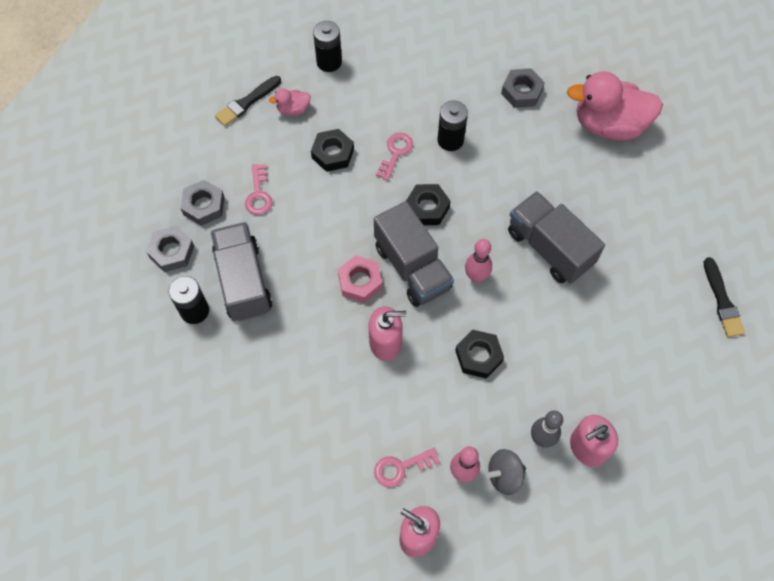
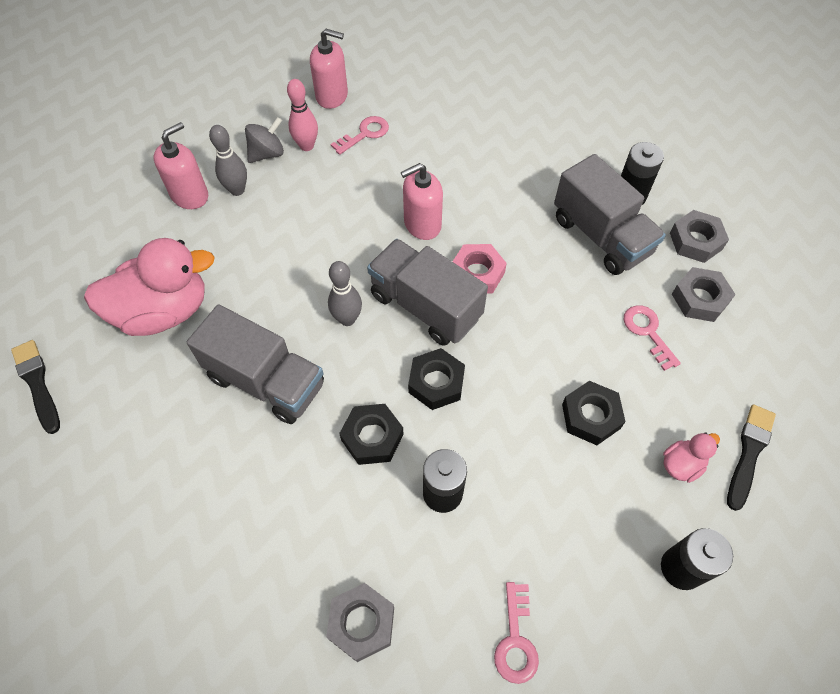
camera: 160 degrees right, 5 degrees down
pink key [376,133,413,181] -> pink key moved to [494,582,539,684]
black nut [455,330,504,379] -> black nut moved to [339,404,404,465]
pink bowling pin [465,239,492,283] -> grey bowling pin [328,261,362,326]
pink duck [567,71,663,140] -> pink duck moved to [84,238,215,336]

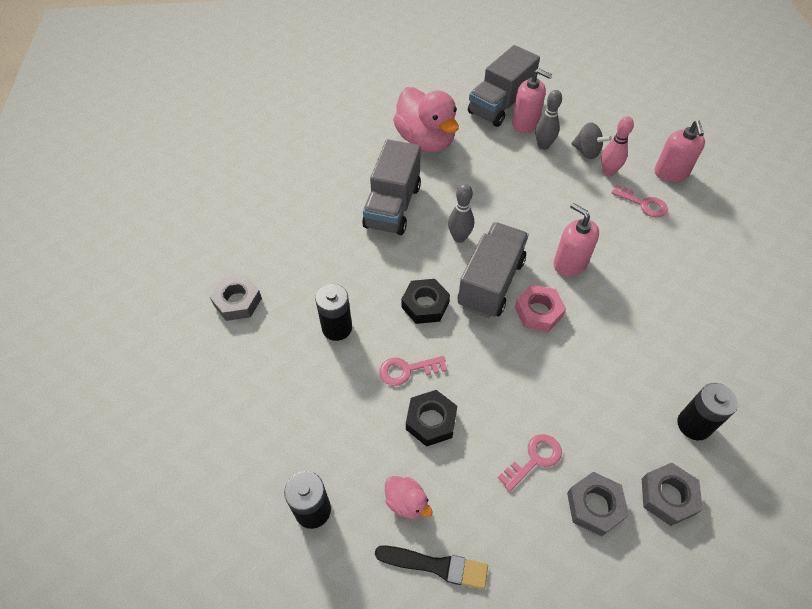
camera: 75 degrees right, 5 degrees down
black brush [11,340,60,434] -> none
black nut [339,404,404,465] -> none
pink key [494,582,539,684] -> pink key moved to [379,356,447,386]
grey truck [554,154,666,275] -> grey truck moved to [468,45,540,127]

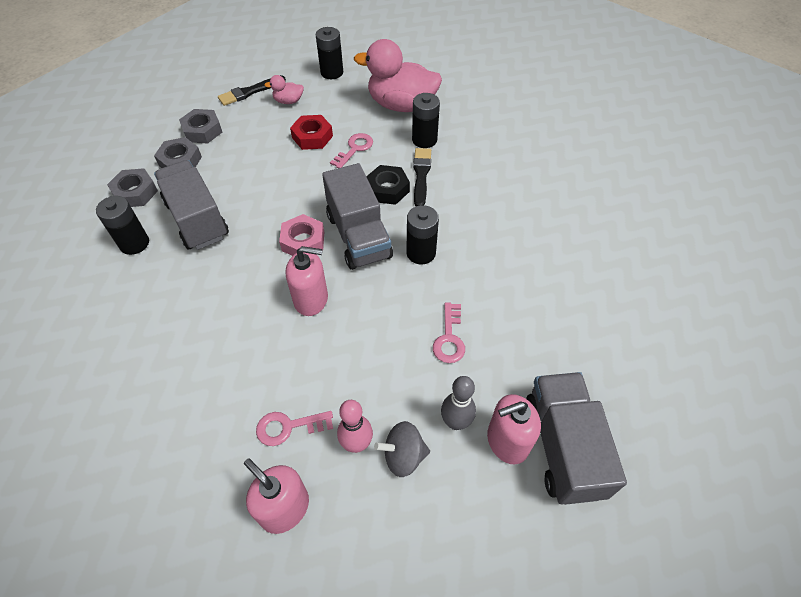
camera: 135 degrees right, 0 degrees up
grey nut [210,275,262,321] -> grey nut moved to [179,109,222,144]
grey truck [362,139,421,235] -> grey truck moved to [154,160,229,250]
pink duck [393,87,459,152] -> pink duck moved to [354,39,442,112]
black nut [406,390,457,447] -> red nut [290,115,333,150]
grey bowling pin [448,184,474,243] -> black battery [406,205,439,264]
pink key [498,434,562,491] -> pink key moved to [433,302,465,363]
none -> black brush [413,148,431,206]

